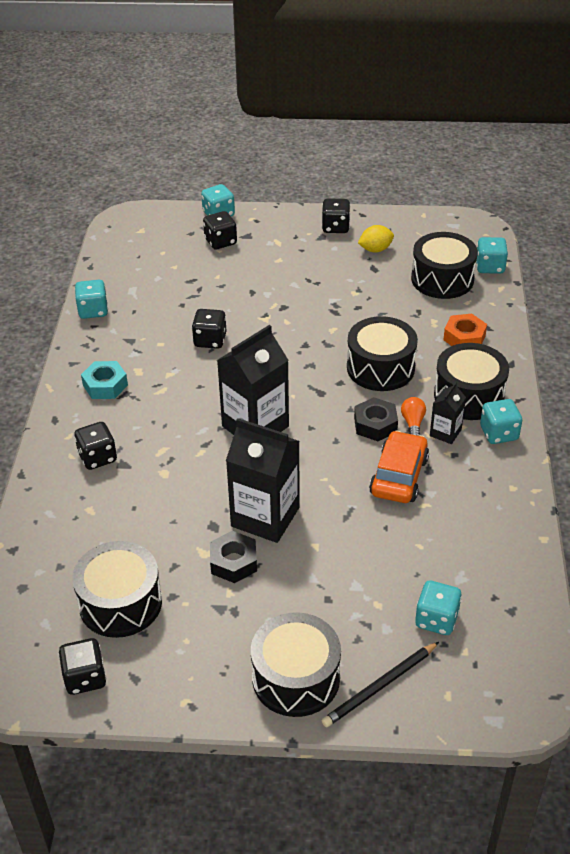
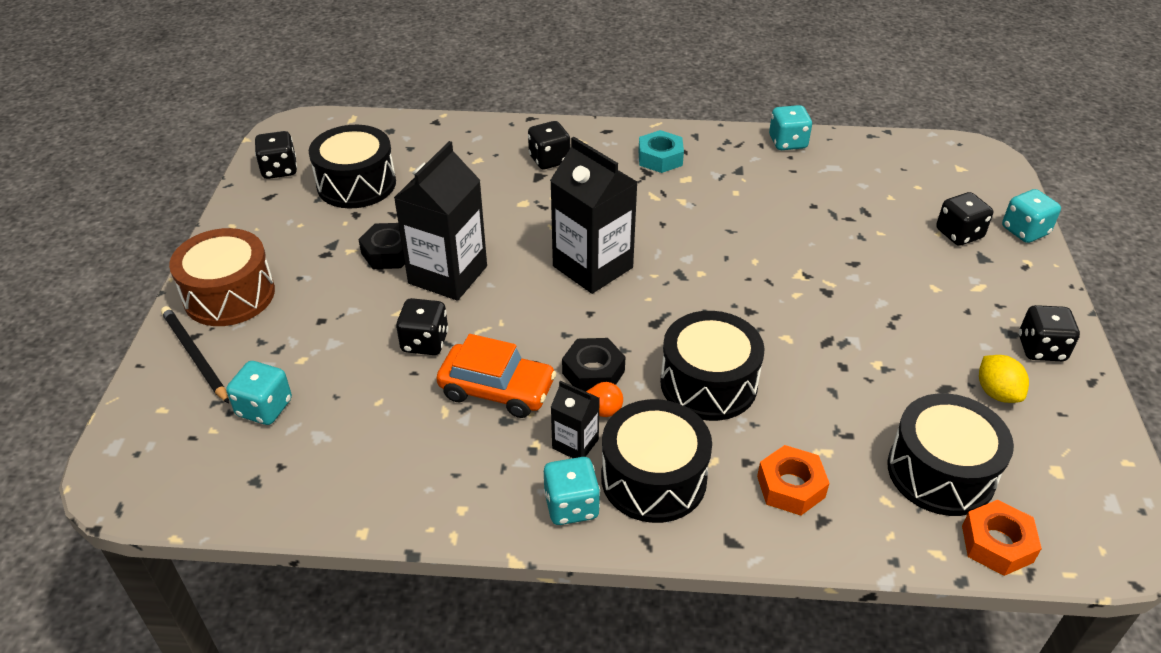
camera: 90 degrees right, 0 degrees up
black dice [192,309,226,349] -> black dice moved to [396,298,449,355]
black drum [251,612,341,717] -> brown drum [169,228,275,326]
turquoise dice [476,237,508,274] -> orange nut [962,500,1042,576]

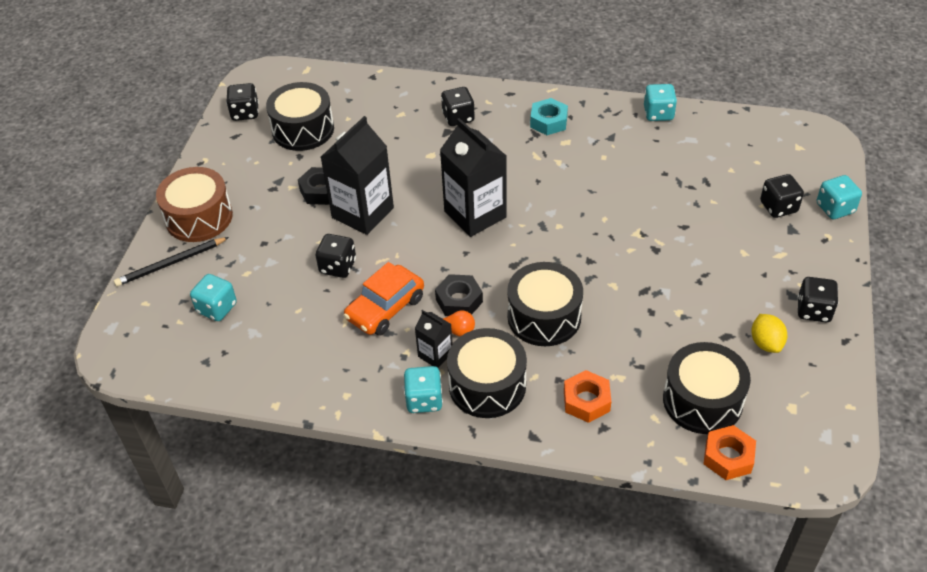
camera: 10 degrees right, 5 degrees up
black pencil [161,306,229,404] -> black pencil turned 90 degrees counterclockwise [114,237,229,286]
orange car [436,334,556,418] -> orange car turned 105 degrees clockwise [344,262,424,336]

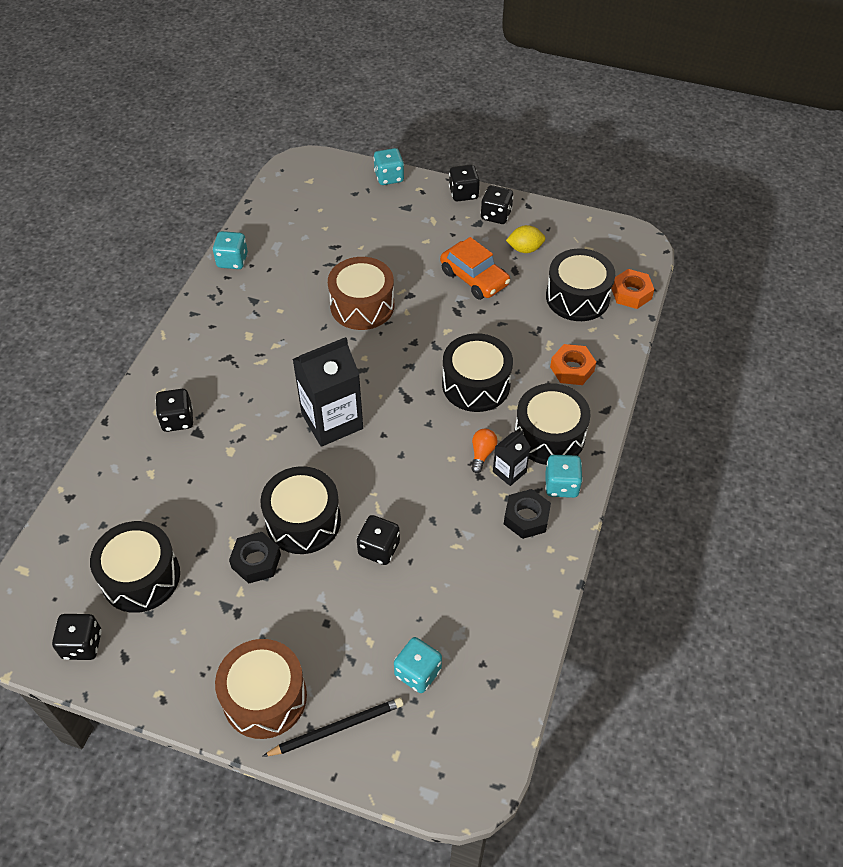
camera: 85 degrees left, 5 degrees up
black pencil [114,237,229,286] -> black pencil turned 90 degrees counterclockwise [262,697,403,757]
black carton [321,116,394,235] -> black drum [260,466,341,554]
orange car [344,262,424,336] -> orange car moved to [440,237,510,300]
black nut [435,274,483,316] -> black nut moved to [504,489,551,539]
turquoise nut [530,98,568,135] -> none
black dice [760,174,804,218] -> black dice moved to [449,164,480,201]
none -> brown drum [328,257,394,330]

